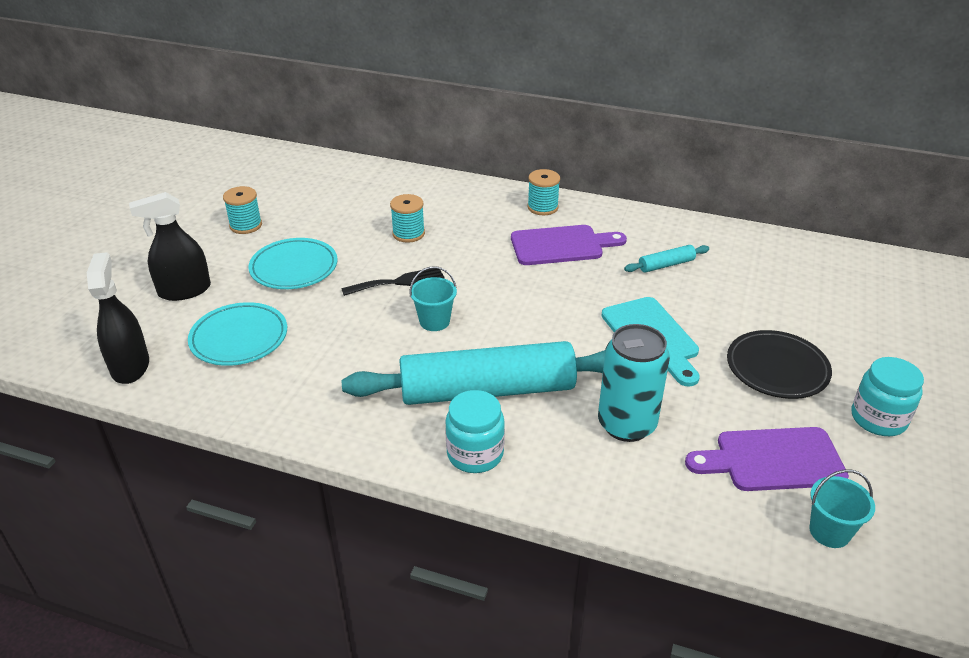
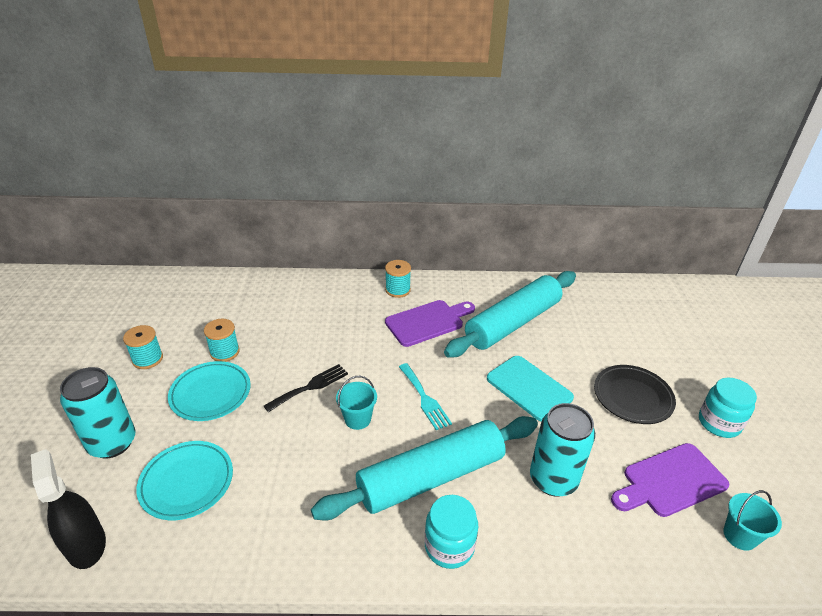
camera: 20 degrees left, 0 degrees up
black spray bottle [129,192,211,301] -> turquoise can [60,367,136,459]
turquoise spool [390,194,425,243] -> turquoise spool moved to [204,319,240,362]
turquoise rolling pin [624,245,709,273] -> turquoise rolling pin [444,271,576,357], size x2.48
none -> turquoise fork [399,363,452,430]

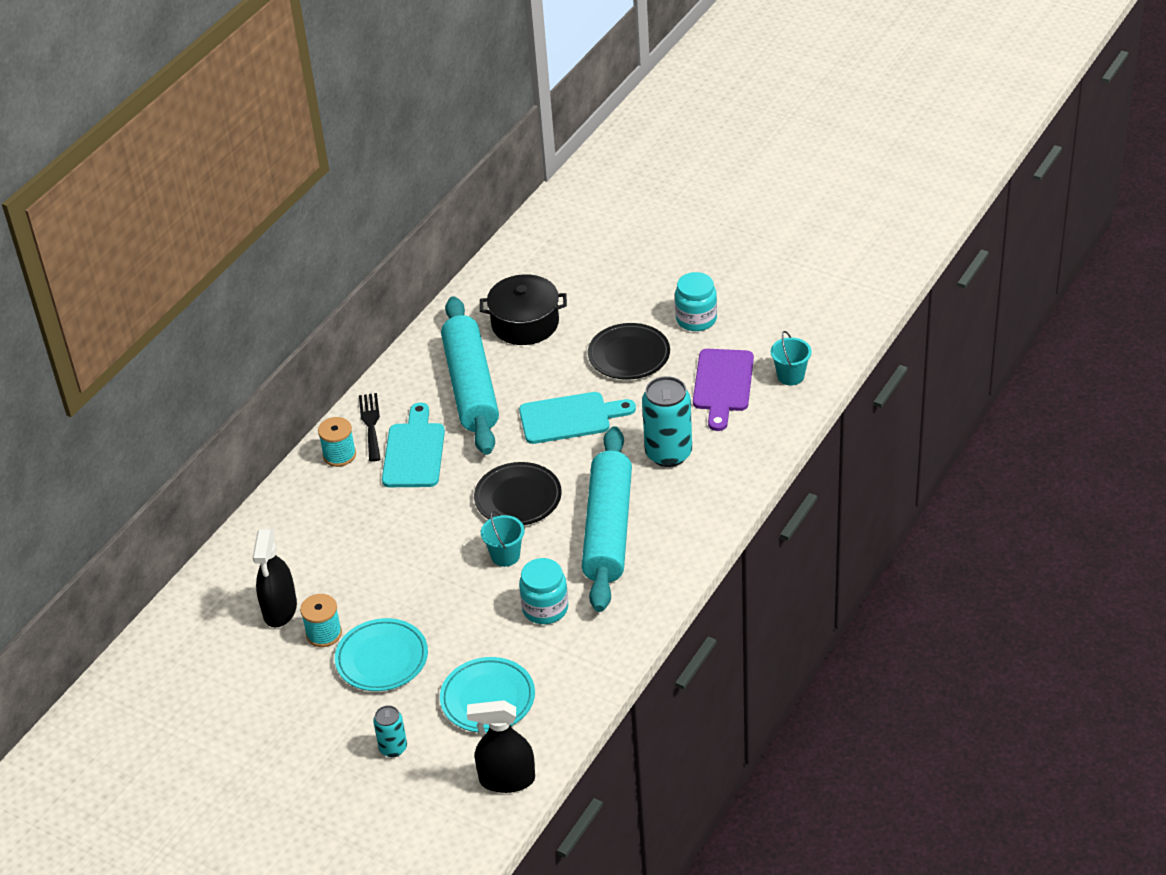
camera: 55 degrees left, 5 degrees up
turquoise can [60,367,136,459] -> turquoise can [373,705,407,757], size x0.54
turquoise spool [123,325,163,369] -> none
black fork [264,364,348,412] -> black fork moved to [359,393,381,462]
purple cutting board [385,300,475,347] -> turquoise cutting board [382,402,445,487]
turquoise fork [399,363,452,430] -> black plate [474,462,562,525]
turquoise jar [425,495,478,569] -> turquoise jar moved to [519,558,568,624]
none -> black spray bottle [252,529,297,628]
none -> black pot [480,274,567,345]

